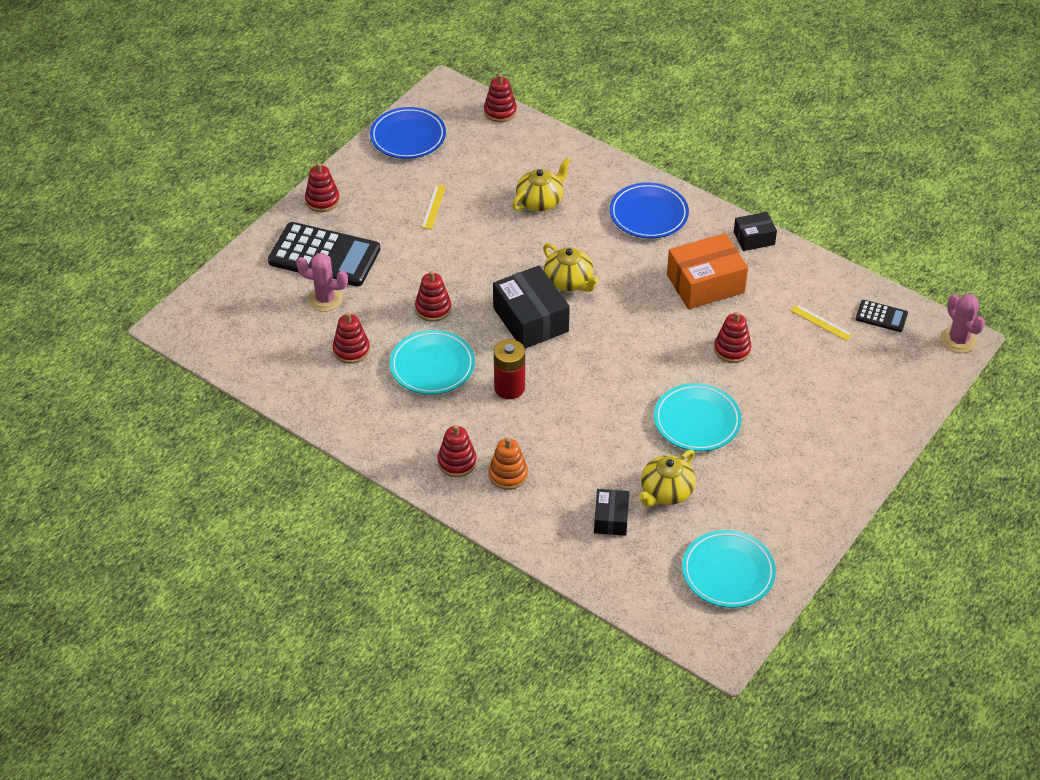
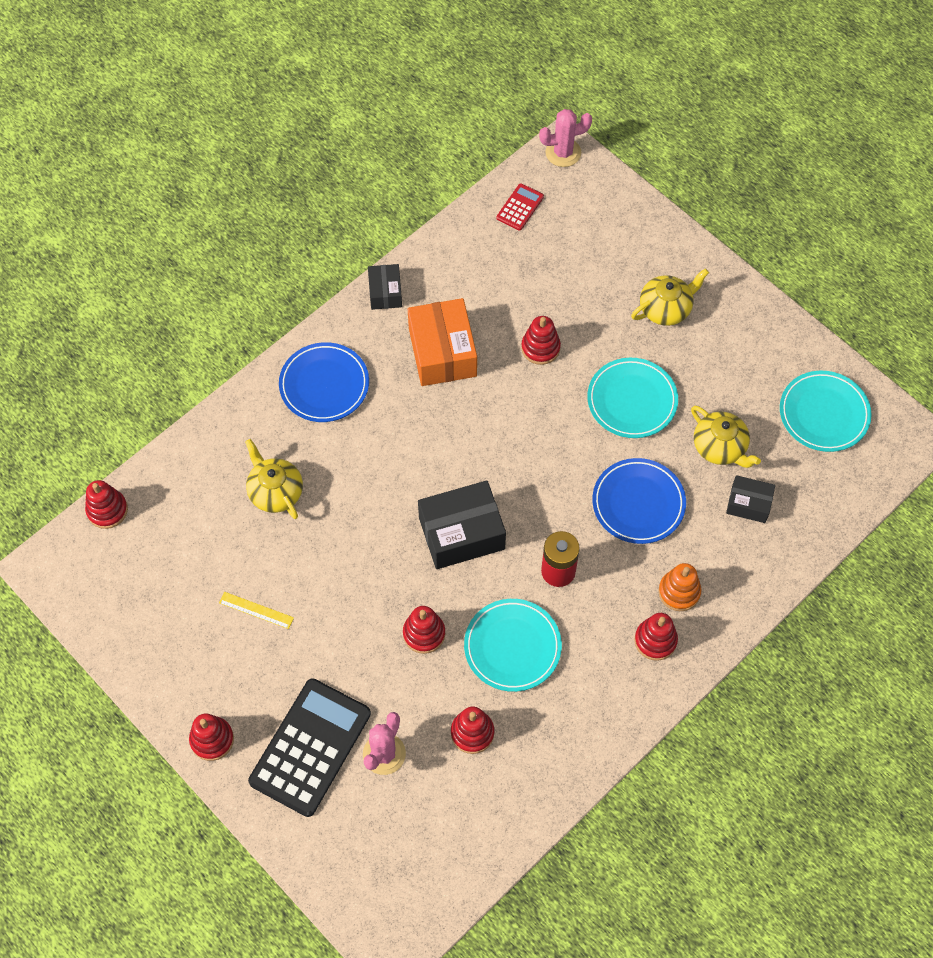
camera: 80 degrees left, 15 degrees up
blue plate [370,107,446,159] -> blue plate moved to [592,458,686,544]
yellow teapot [543,243,599,292] -> yellow teapot moved to [631,268,709,326]
yellow ruler [791,304,853,341] -> none
black calculator [856,300,908,332] -> red calculator [496,183,544,231]

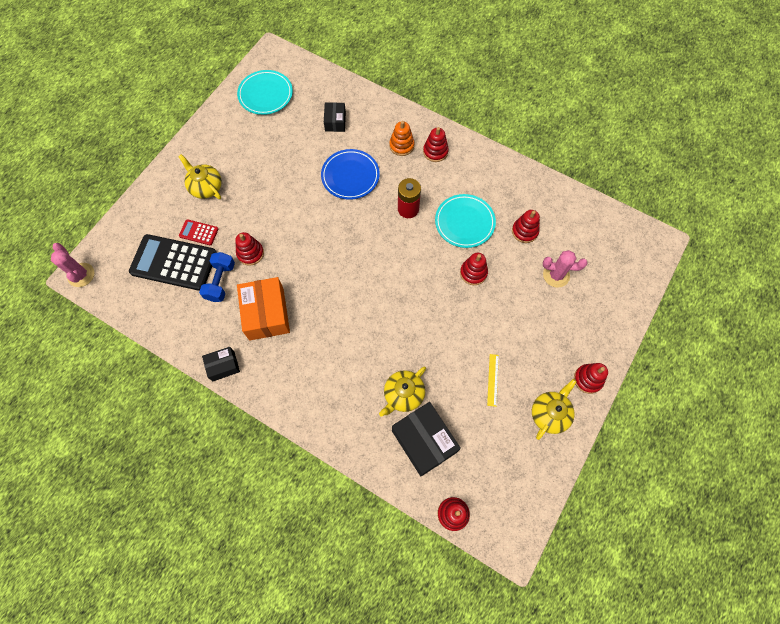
camera: 105 degrees left, 5 degrees up
black calculator [248,678,371,817] -> black calculator moved to [129,234,217,291]
blue plate [279,342,369,422] -> none
orange box [408,298,477,386] -> orange box turned 75 degrees counterclockwise [237,277,290,340]
black box [418,481,506,569] -> black box moved to [392,402,461,476]
red calculator [496,183,544,231] -> red calculator moved to [179,219,218,245]
turquoise plate [587,358,678,438] -> none
yellow teapot [691,406,761,468] -> yellow teapot moved to [532,379,577,440]
none -> blue dumbbell [199,252,235,302]

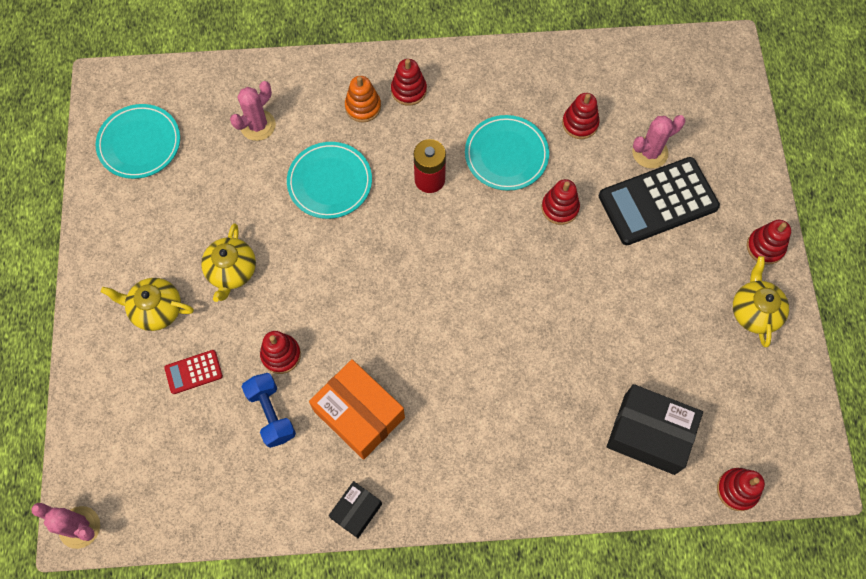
camera: 35 degrees left, 0 degrees up
black calculator [129,234,217,291] -> black calculator moved to [599,157,720,245]
blue plate [321,149,380,200] -> turquoise plate [287,142,372,219]
black box [324,102,346,132] -> pink cactus [230,81,276,141]
yellow teapot [379,366,426,417] -> yellow teapot moved to [201,223,256,302]
yellow ruler [487,354,499,407] -> none

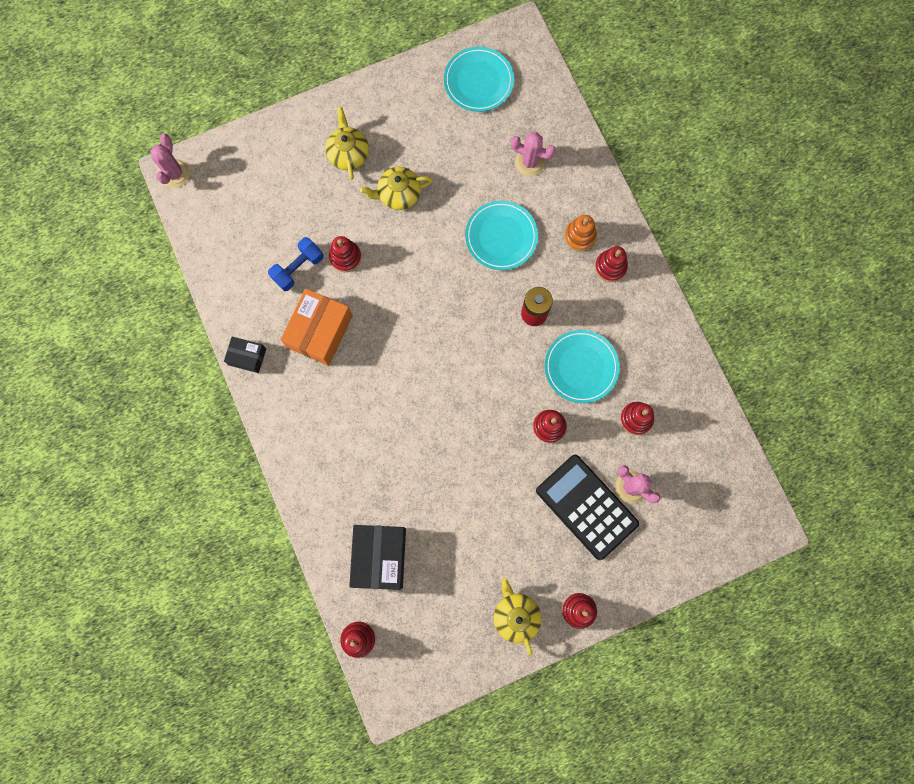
camera: 70 degrees right, 10 degrees up
red calculator [164,350,223,394] -> none
yellow teapot [733,256,789,347] -> yellow teapot turned 90 degrees counterclockwise [494,578,542,655]

